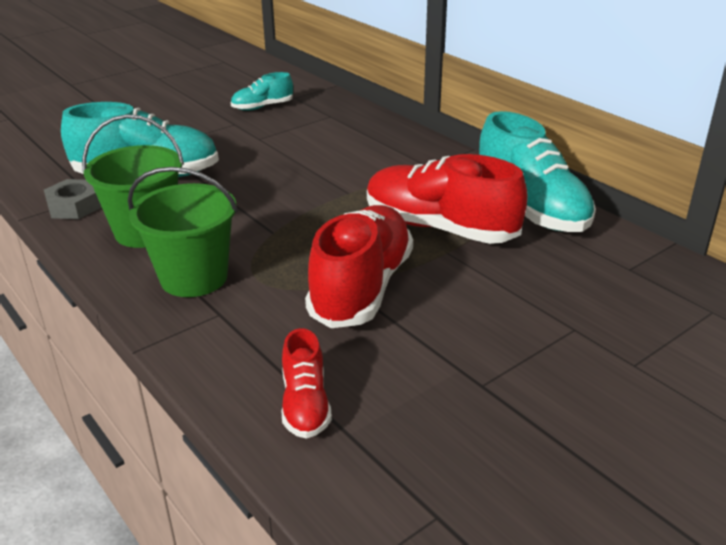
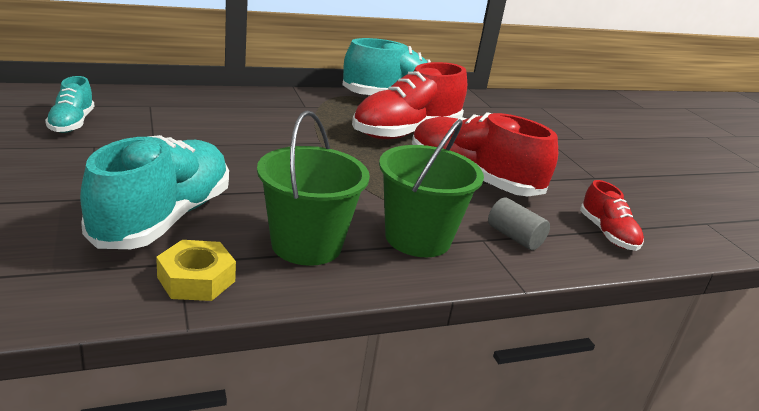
camera: 75 degrees left, 5 degrees down
grey nut [44,179,101,219] -> yellow nut [156,240,236,301]
red shoe [282,328,332,439] -> red shoe turned 60 degrees clockwise [580,180,644,251]
none -> grey cylinder [488,197,550,250]

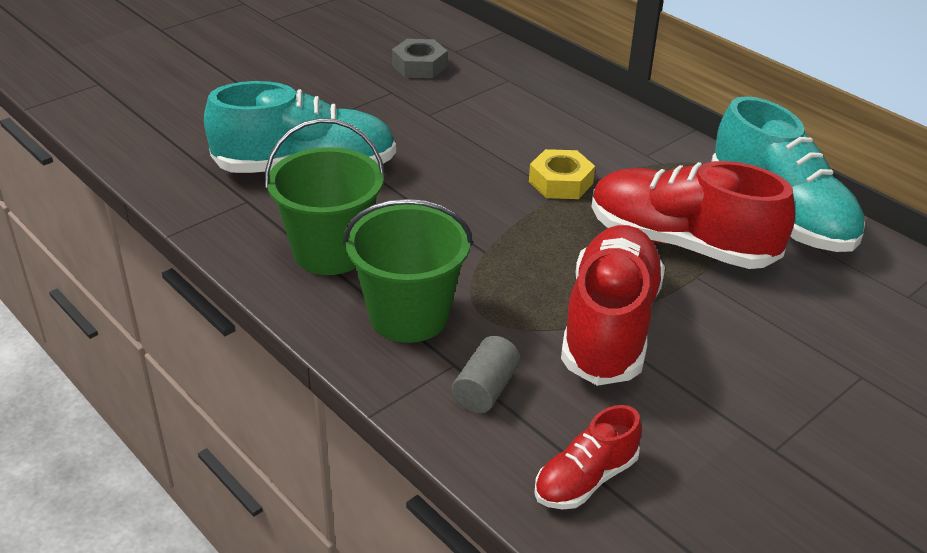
camera: 70 degrees right, 10 degrees up
turquoise shoe [45,76,94,133] -> grey nut [392,39,447,78]
yellow nut [156,240,236,301] -> yellow nut moved to [529,149,595,199]

